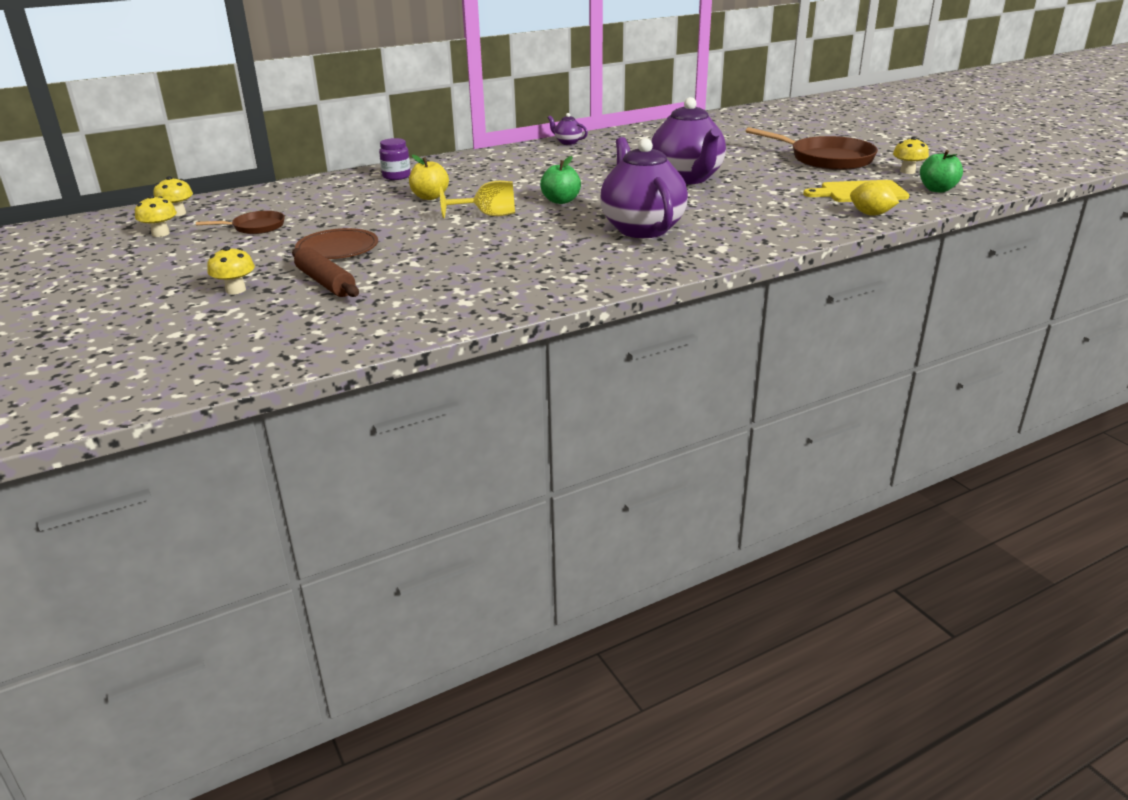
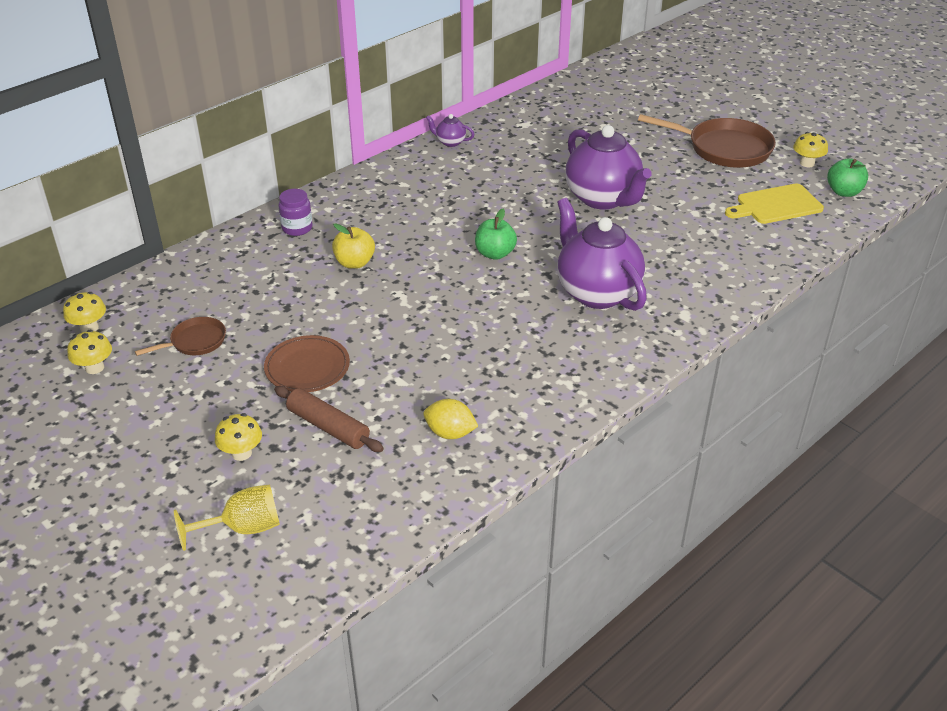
camera: 15 degrees left, 10 degrees up
yellow goblet [440,181,515,219] -> yellow goblet moved to [174,484,280,551]
yellow lemon [850,181,899,216] -> yellow lemon moved to [423,399,478,439]

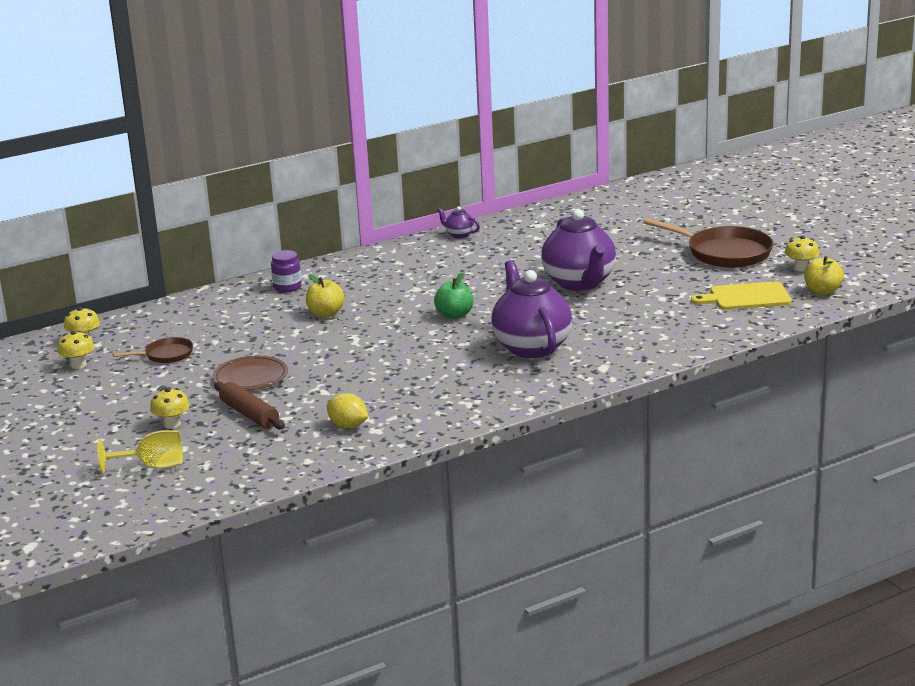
camera: 15 degrees right, 15 degrees down
green apple [827,158,868,197] -> yellow apple [804,256,844,295]

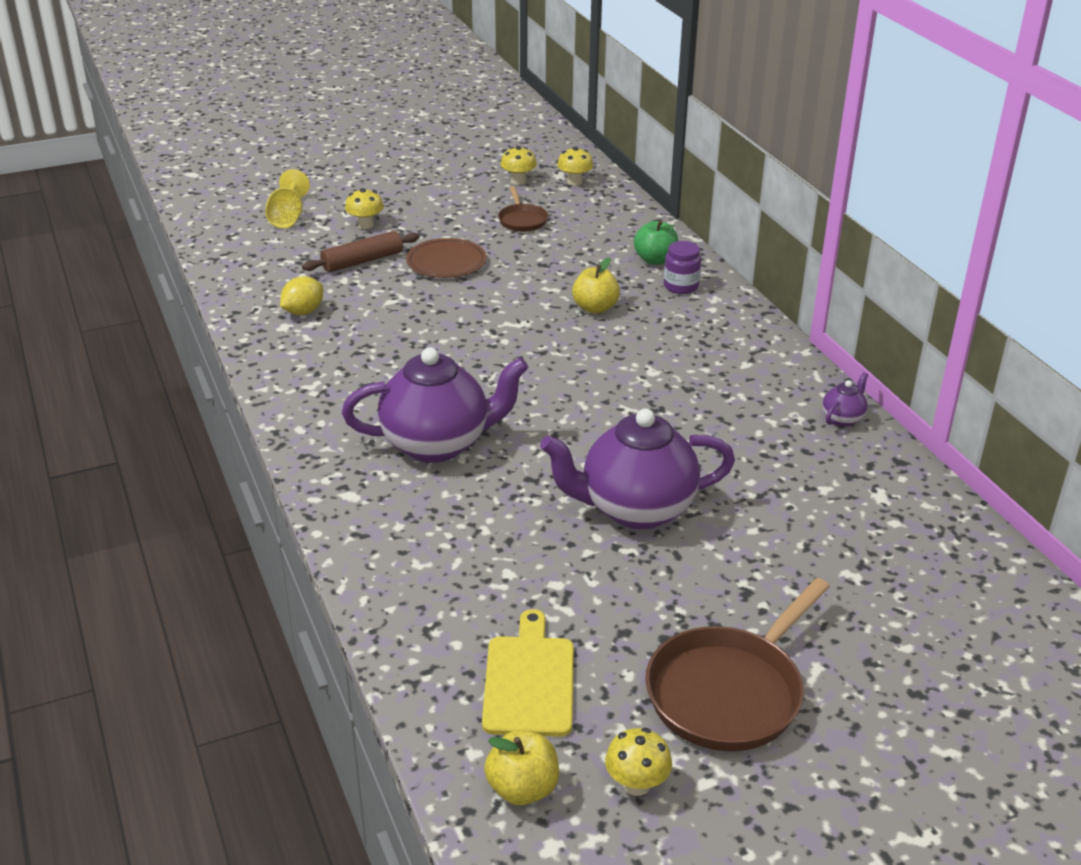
camera: 95 degrees right, 10 degrees up
green apple [434,273,474,319] -> green apple moved to [634,220,678,265]

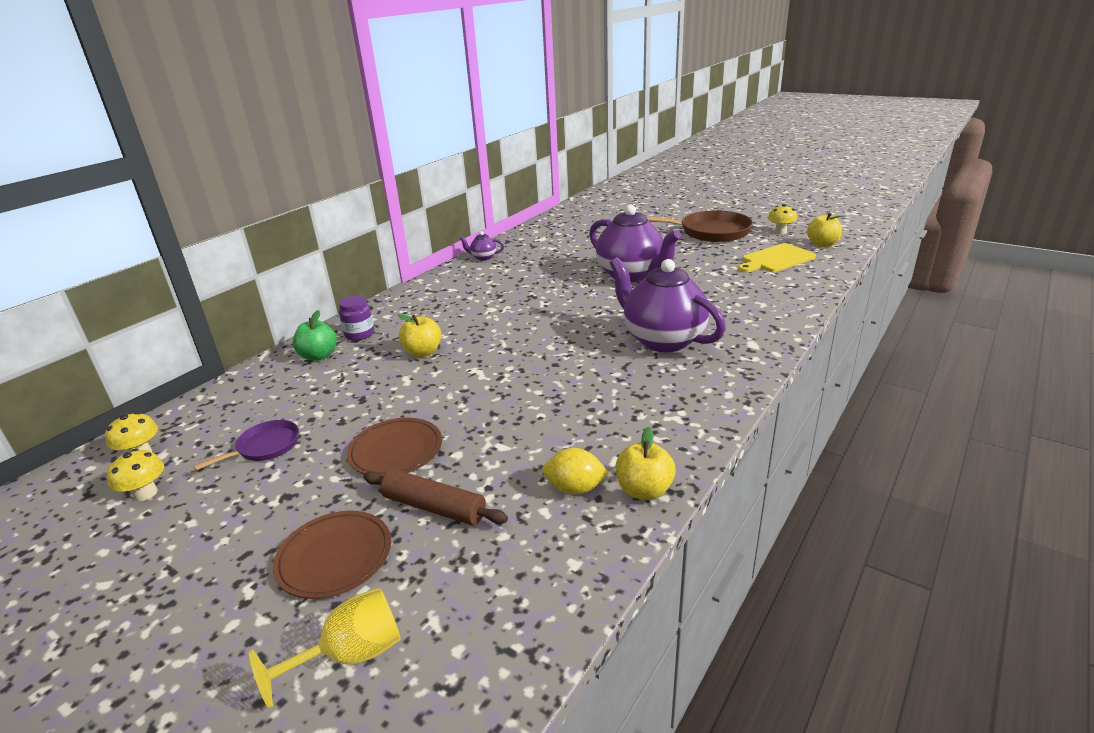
camera: 120 degrees left, 5 degrees down
yellow mushroom [345,188,384,229] -> brown plate [273,511,391,599]
brown pan [498,186,548,232] -> purple pan [193,420,299,470]
none -> yellow apple [616,427,676,500]

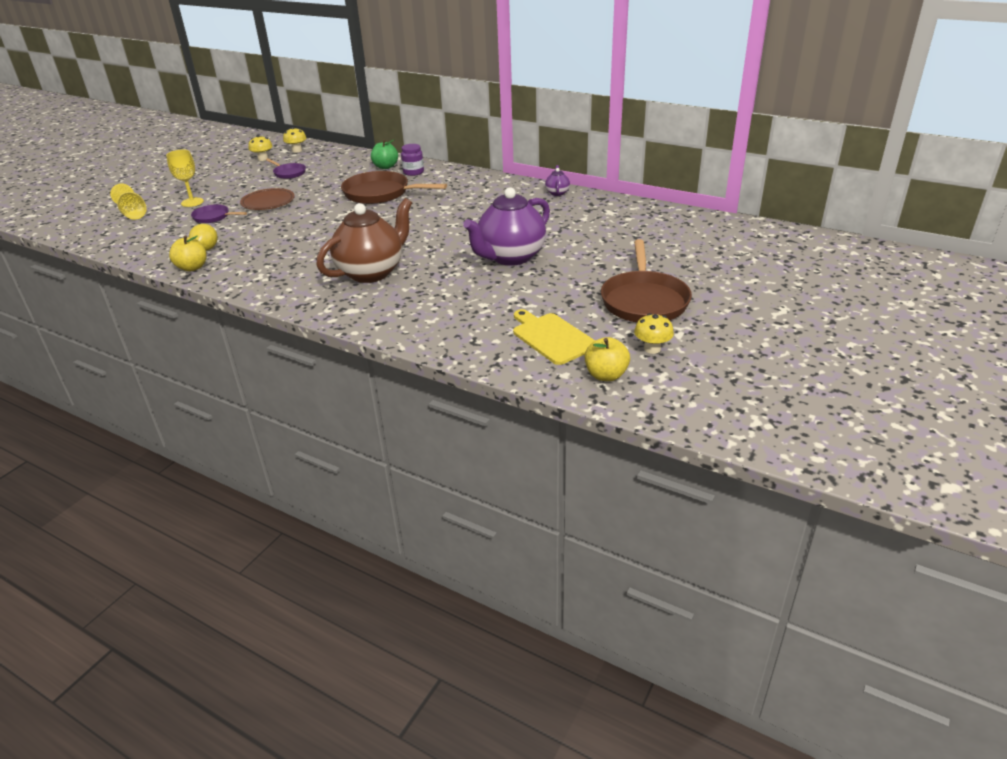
camera: 85 degrees right, 5 degrees up
brown plate [273,511,391,599] -> yellow goblet [166,149,204,207]
brown rolling pin [363,469,508,526] -> purple pan [191,204,247,223]
yellow apple [398,314,441,357] -> brown pan [341,171,447,204]
purple teapot [610,257,726,352] -> brown teapot [316,198,412,283]

